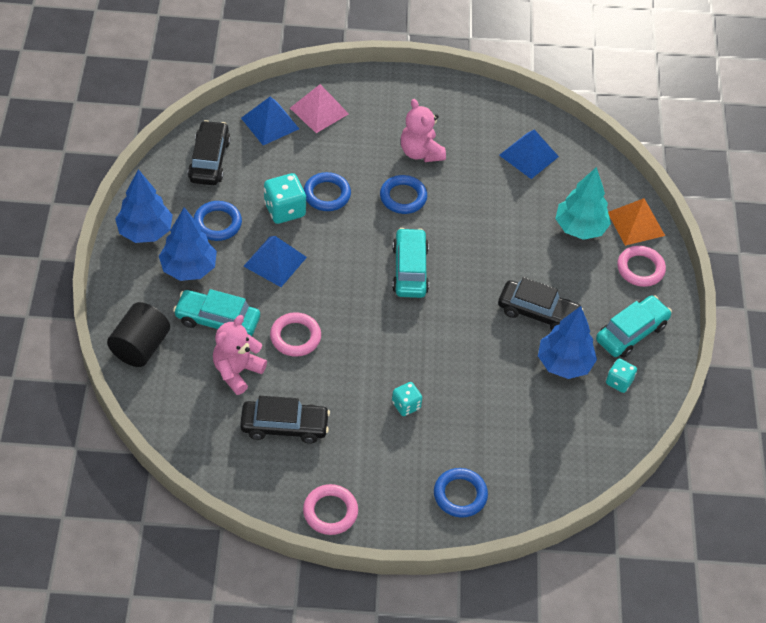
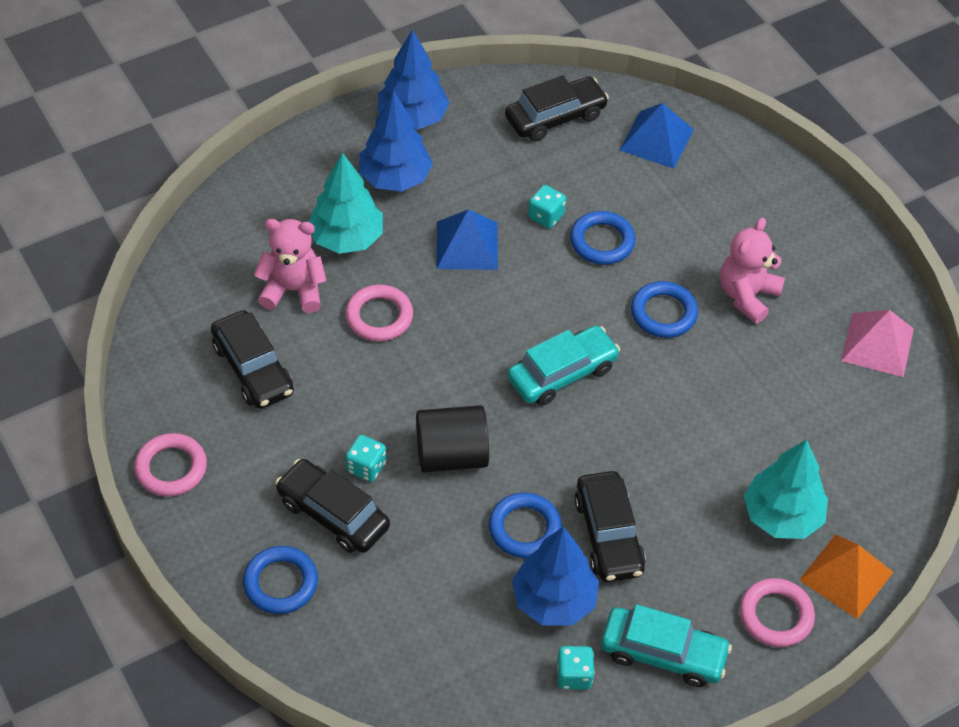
camera: 60 degrees right, 0 degrees up
black cylinder [107,302,170,367] -> black cylinder moved to [416,405,489,472]
turquoise car [173,289,260,336] -> turquoise tree [308,152,383,254]
blue ring [194,201,242,241] -> blue ring moved to [488,492,562,558]
turquoise dice [264,173,306,224] -> turquoise dice [528,185,566,228], size x0.61
pink pyramid [290,84,349,133] -> pink pyramid moved to [841,310,914,377]
blue pyramid [499,129,559,179] -> none
none -> black car [275,459,390,553]

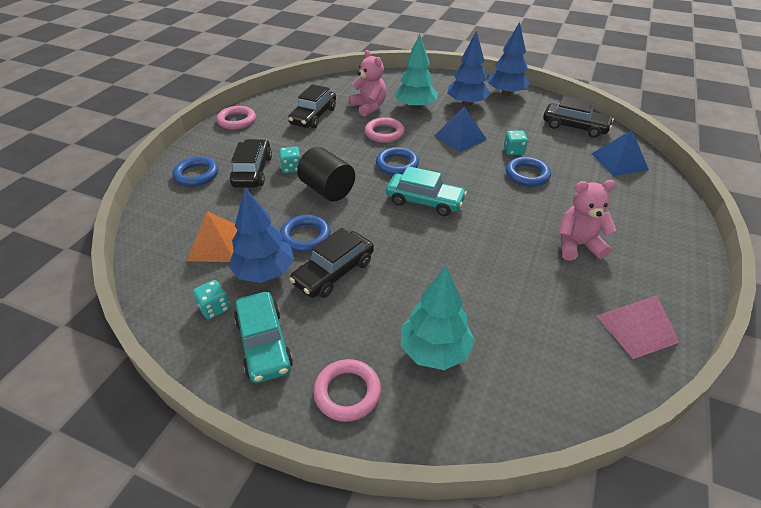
camera: 55 degrees right, 10 degrees down
blue ring [631,281,698,338] -> blue ring moved to [376,147,419,175]
orange pyramid [799,534,893,619] -> orange pyramid moved to [187,211,238,262]

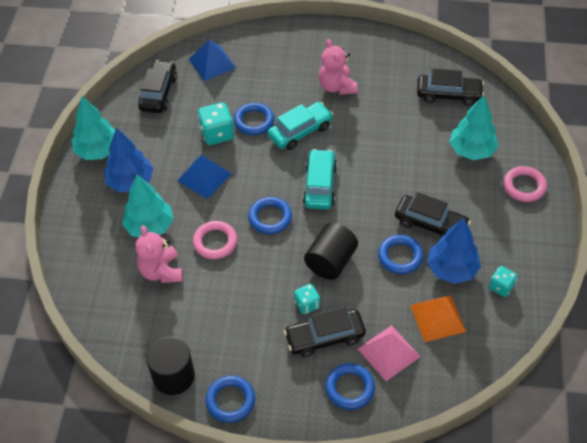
camera: 105 degrees left, 10 degrees up
pink ring [216,106,256,130] -> blue ring [205,376,255,423]
turquoise car [234,292,293,383] -> turquoise car moved to [268,102,333,150]
black car [288,84,336,128] -> black car moved to [417,69,484,106]
pink teddy bear [349,50,386,117] -> pink teddy bear turned 60 degrees counterclockwise [136,225,183,283]
blue tree [488,22,530,96] -> turquoise tree [72,96,115,160]
turquoise dice [504,130,528,155] -> turquoise dice [198,102,234,145], size x1.63
pink pyramid [596,295,680,359] -> pink pyramid moved to [358,325,420,381]
none -> black cylinder [146,337,195,395]

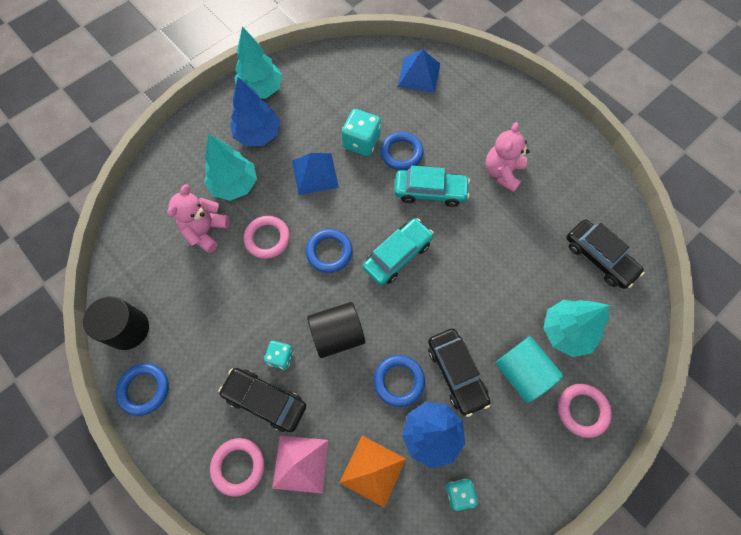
camera: 40 degrees right, 15 degrees up
black car [138,60,177,113] -> none
blue ring [325,363,375,410] -> pink ring [210,438,264,497]
none -> turquoise cylinder [495,336,563,403]

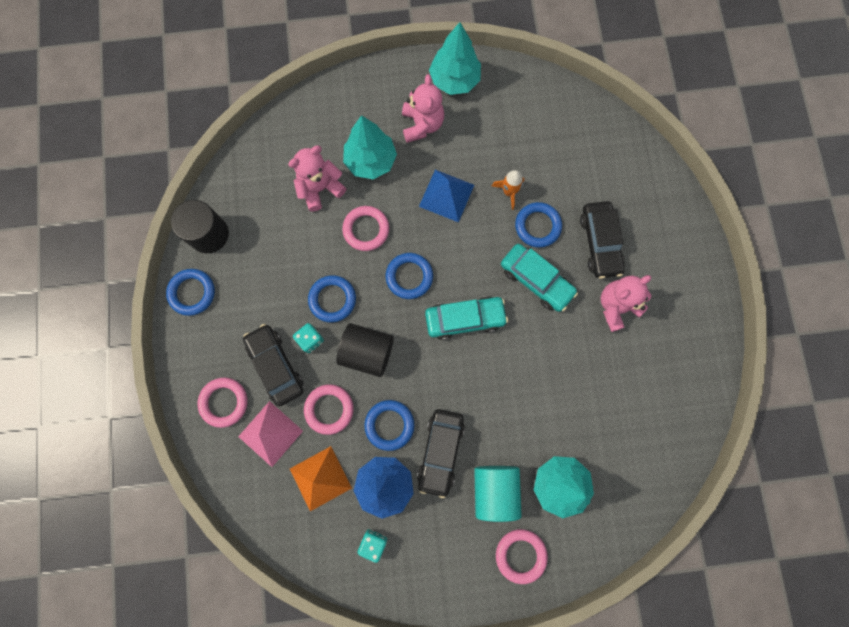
camera: 35 degrees right, 10 degrees up
blue tree [230,77,280,147] -> pink teddy bear [402,74,444,143]
turquoise dice [342,109,381,156] -> orange rocket [491,170,525,210]
blue pyramid [398,49,440,93] -> none
black car [566,219,644,289] -> black car moved to [580,201,625,279]
none -> pink ring [304,384,354,435]
none -> blue ring [308,275,356,322]

